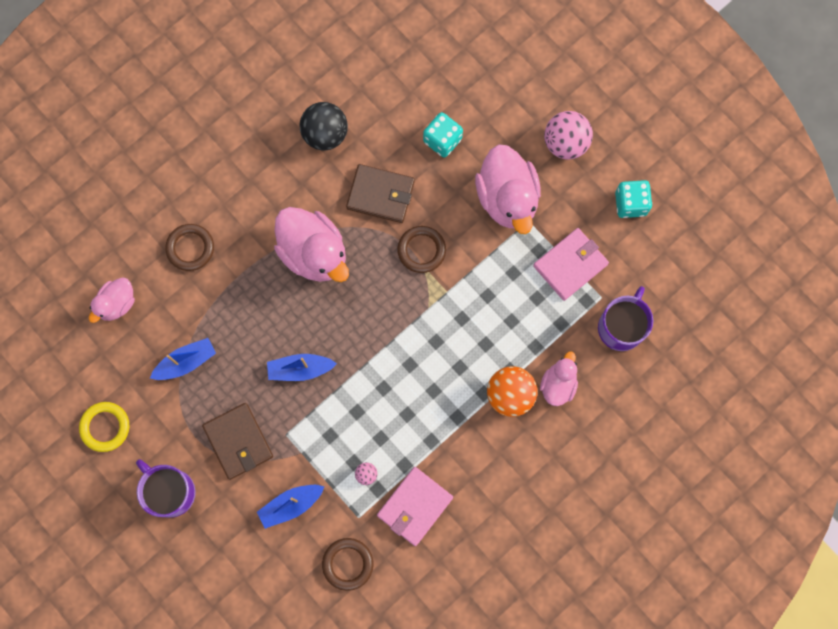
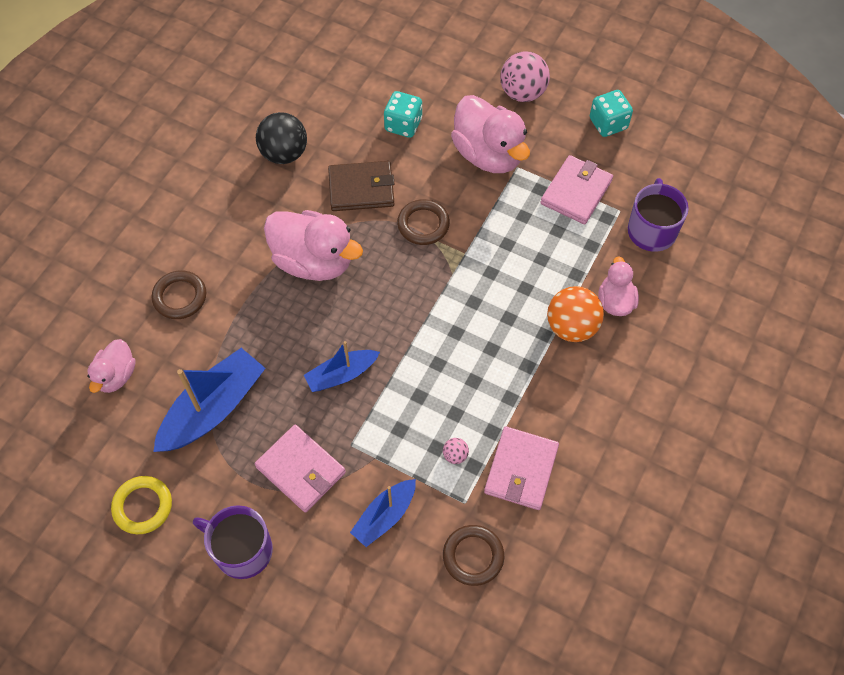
camera: 20 degrees left, 15 degrees down
blue boat [150,338,216,380] -> blue boat [153,348,266,452], size x1.67
brown wallet [202,403,273,480] -> pink wallet [255,425,346,512]

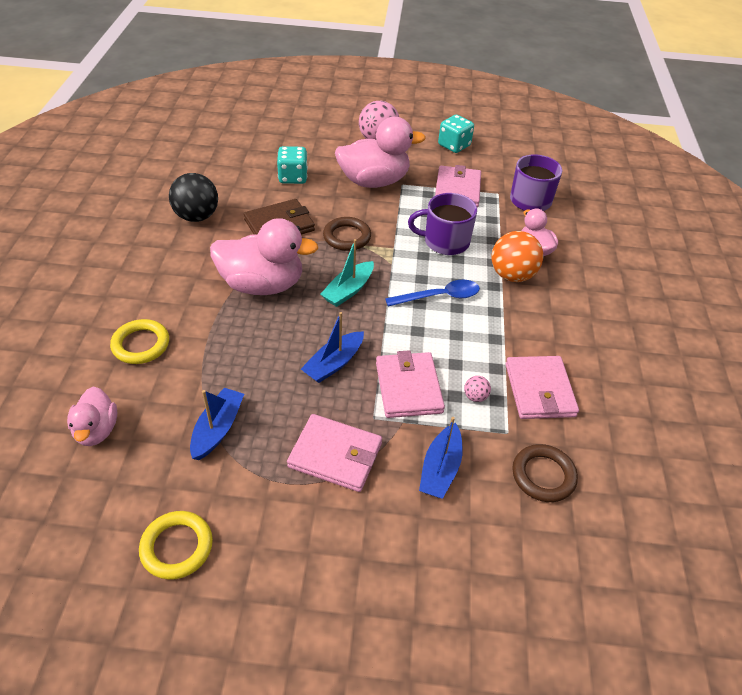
camera: 25 degrees left, 15 degrees down
brown ring [152,271,206,319] -> yellow ring [110,319,169,364]
blue boat [153,348,266,452] -> blue boat [190,388,244,460], size x0.60
purple mug [193,505,273,579] -> purple mug moved to [408,193,477,255]
pink duck [451,95,530,173] -> pink duck turned 45 degrees counterclockwise [335,117,426,188]
none -> turquoise boat [320,239,374,307]
none -> pink wallet [376,350,445,418]
none -> blue spoon [385,280,480,307]

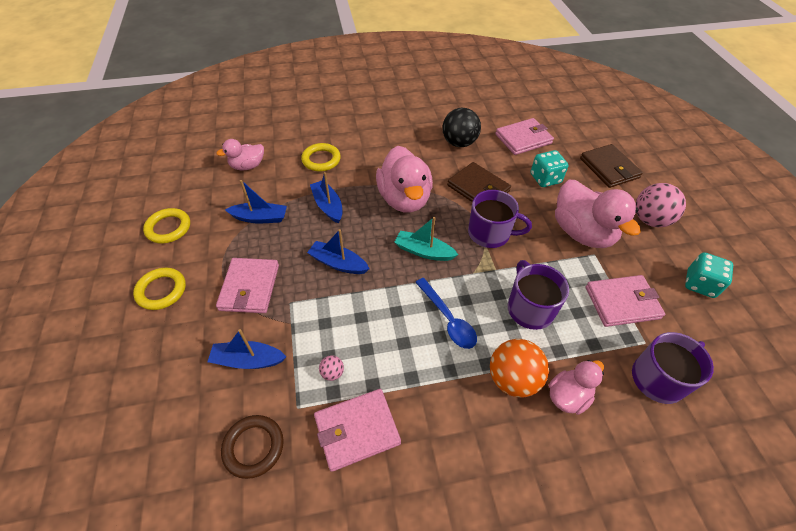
camera: 75 degrees right, 5 degrees up
brown ring [323,217,371,251] -> purple mug [468,190,532,248]
pink wallet [376,350,445,418] -> pink wallet moved to [495,118,554,155]
none -> yellow ring [133,268,186,310]
none -> blue boat [310,172,342,224]
none -> brown wallet [580,144,643,188]

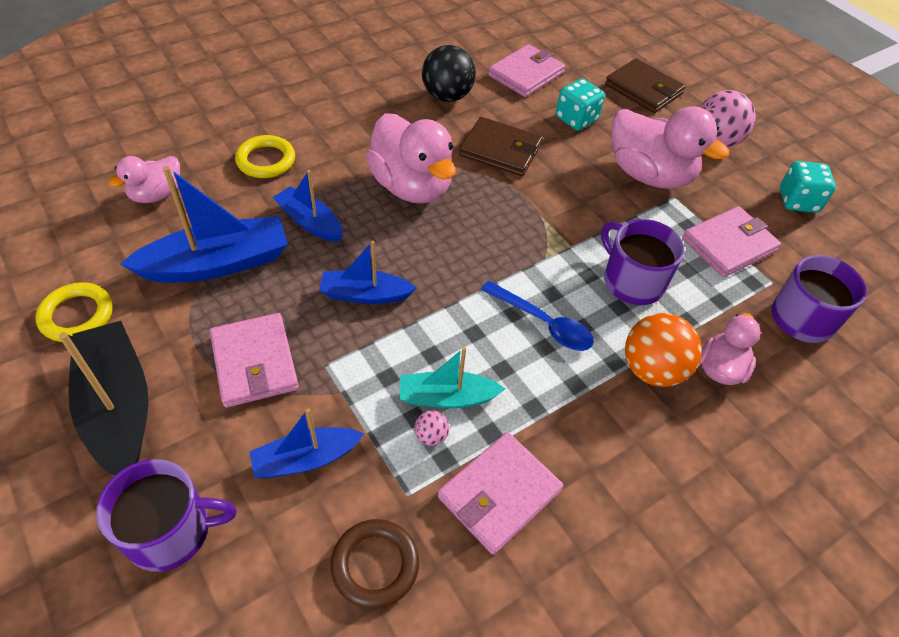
camera: 25 degrees left, 0 degrees up
yellow ring [133,268,186,310] -> black boat [59,321,148,475]
blue boat [225,180,287,223] -> blue boat [120,166,288,283], size x1.67
turquoise boat [394,217,458,261] -> turquoise boat moved to [400,347,505,408]
purple mug [468,190,532,248] -> purple mug moved to [96,459,237,572]

